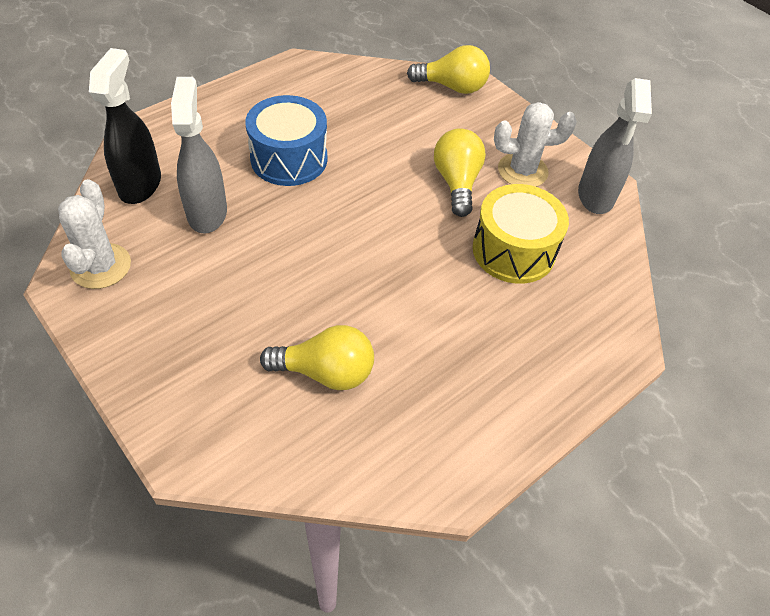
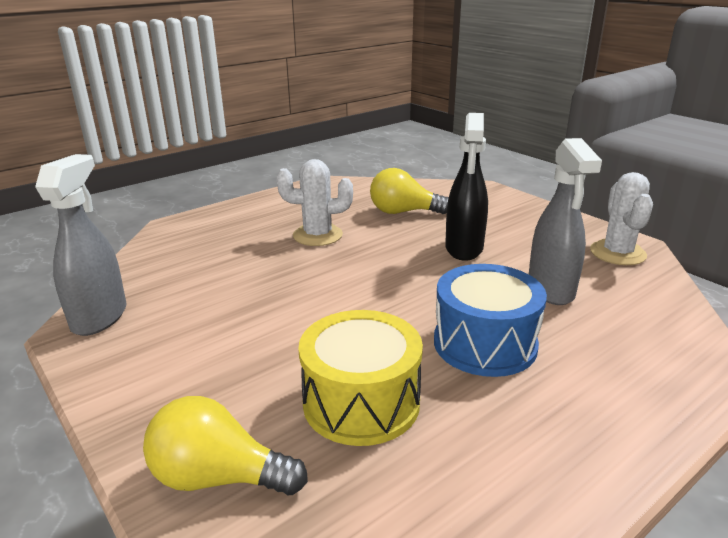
camera: 175 degrees left, 25 degrees down
black spray bottle [89,48,161,204] -> black spray bottle moved to [445,113,488,261]
yellow light bulb [434,128,486,217] -> none
yellow drum [473,184,569,284] -> yellow drum moved to [298,310,423,446]
white cactus [494,102,577,187] -> white cactus moved to [276,159,353,246]

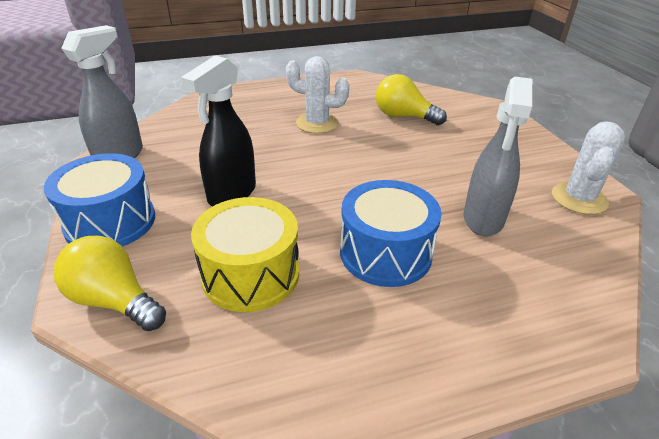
camera: 20 degrees right, 10 degrees up
black spray bottle [445,113,488,261] -> black spray bottle moved to [181,56,256,206]
none -> blue drum [44,153,155,247]

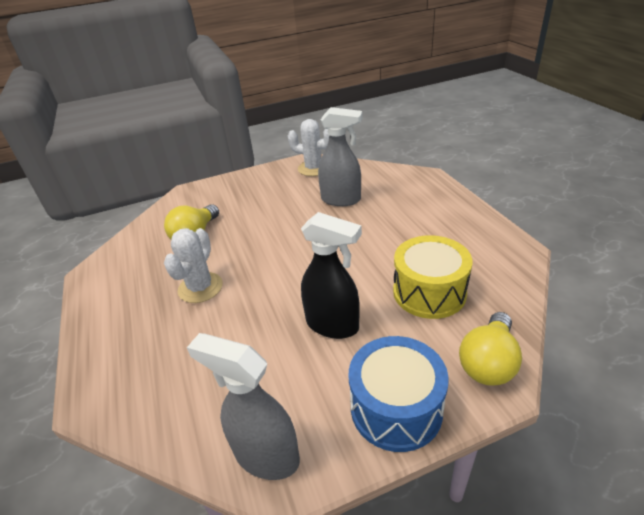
camera: 90 degrees left, 0 degrees up
blue drum [340,180,442,287] -> none

